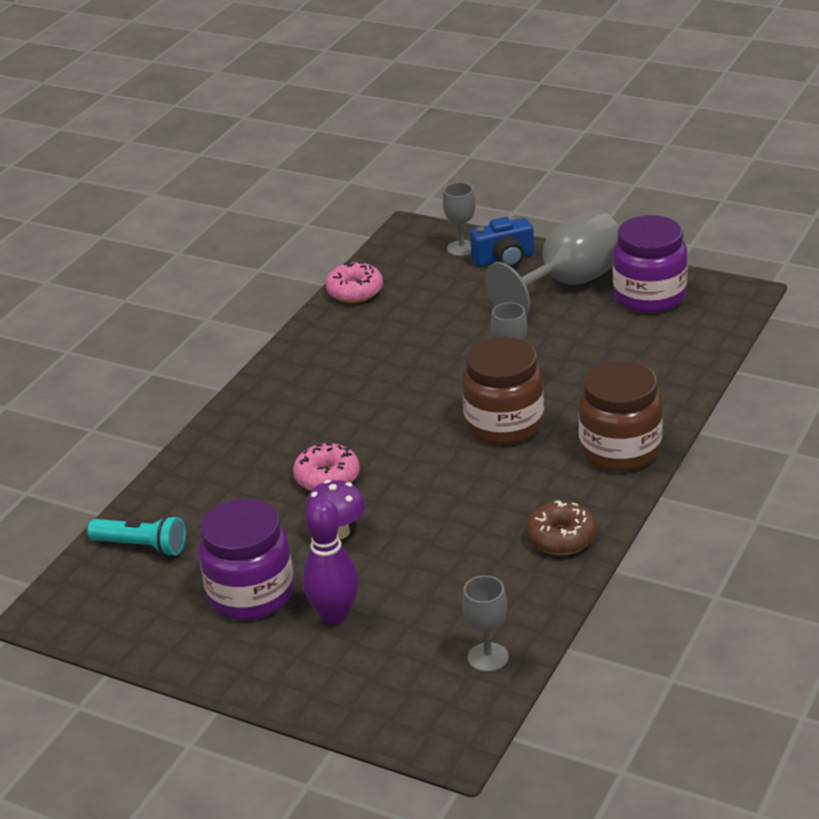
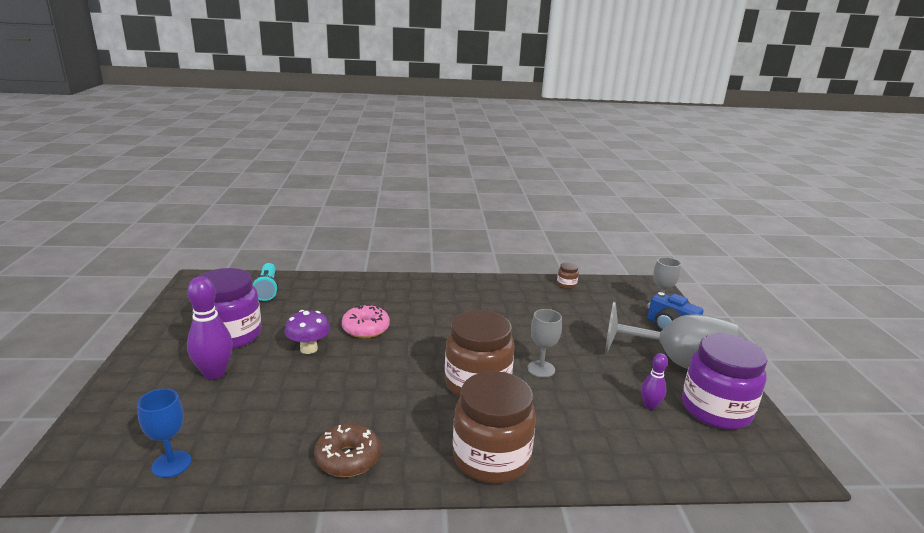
camera: 55 degrees right, 10 degrees down
pink donut [325,262,383,303] -> brown jar [557,262,579,289]
grey goblet [462,576,509,672] -> blue goblet [137,388,191,478]
none -> purple bowling pin [641,353,668,410]

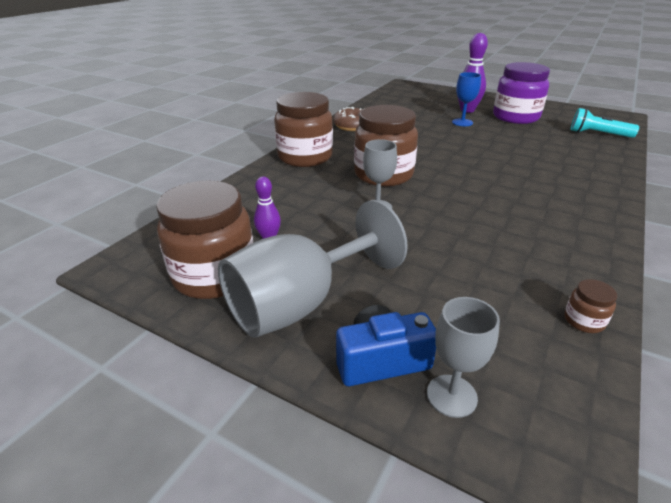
camera: 125 degrees right, 10 degrees up
blue goblet [137,388,191,478] -> blue goblet moved to [452,72,481,126]
purple mushroom [284,310,330,354] -> none
pink donut [342,305,390,338] -> none
purple jar [682,334,768,430] -> brown jar [156,180,253,299]

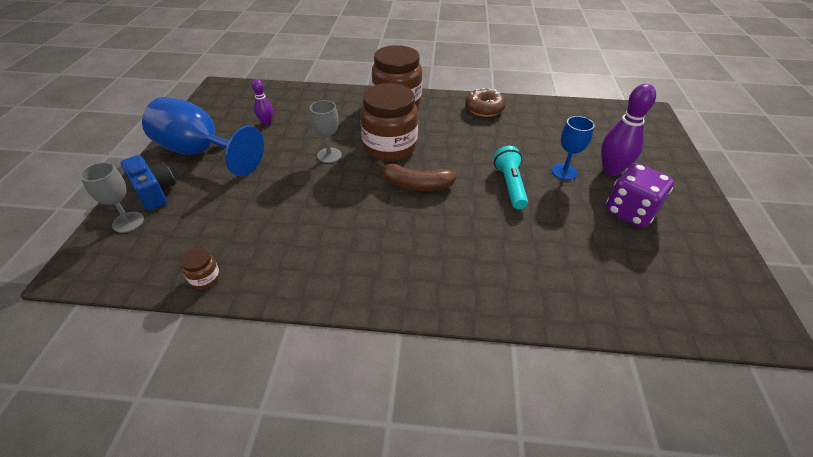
camera: 65 degrees right, 10 degrees up
brown jar [156,180,253,299] -> none
grey goblet [218,200,408,338] -> blue goblet [142,97,264,176]
purple jar [493,62,550,124] -> purple dice [606,163,674,228]
turquoise flashlight [571,108,639,138] -> turquoise flashlight moved to [494,146,528,209]
none -> brown banana [377,160,457,191]

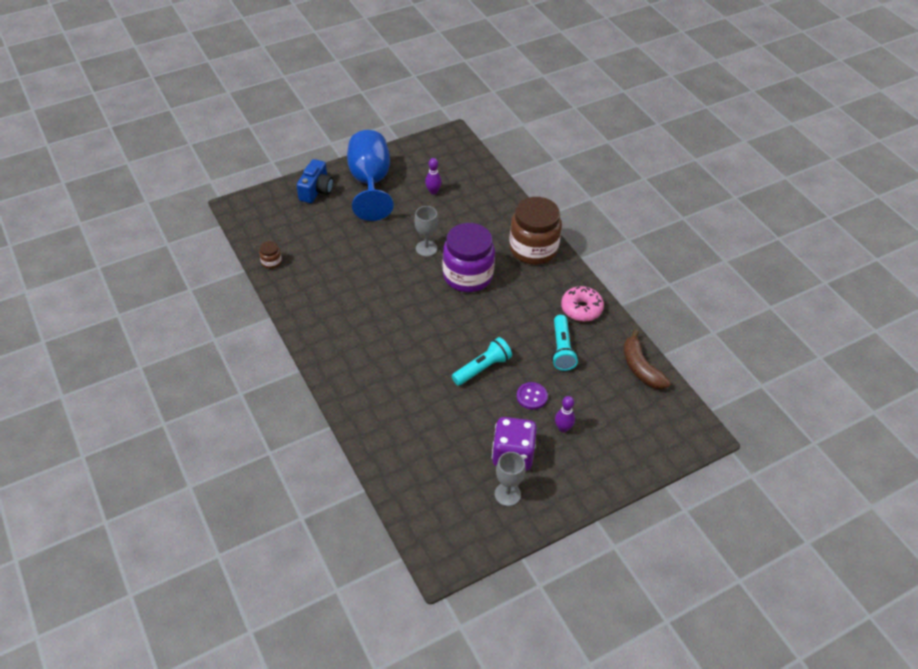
camera: 55 degrees right, 5 degrees up
grey goblet [80,162,144,233] -> grey goblet moved to [495,452,526,506]
brown jar [360,83,418,161] -> purple jar [443,223,495,292]
brown banana [377,160,457,191] -> brown banana moved to [623,329,671,389]
brown donut [465,88,506,117] -> pink donut [561,286,604,322]
blue goblet [552,116,594,180] -> purple button [517,382,548,410]
purple bowling pin [601,84,656,176] -> purple bowling pin [555,396,575,433], size x0.56
none -> turquoise flashlight [552,315,578,371]

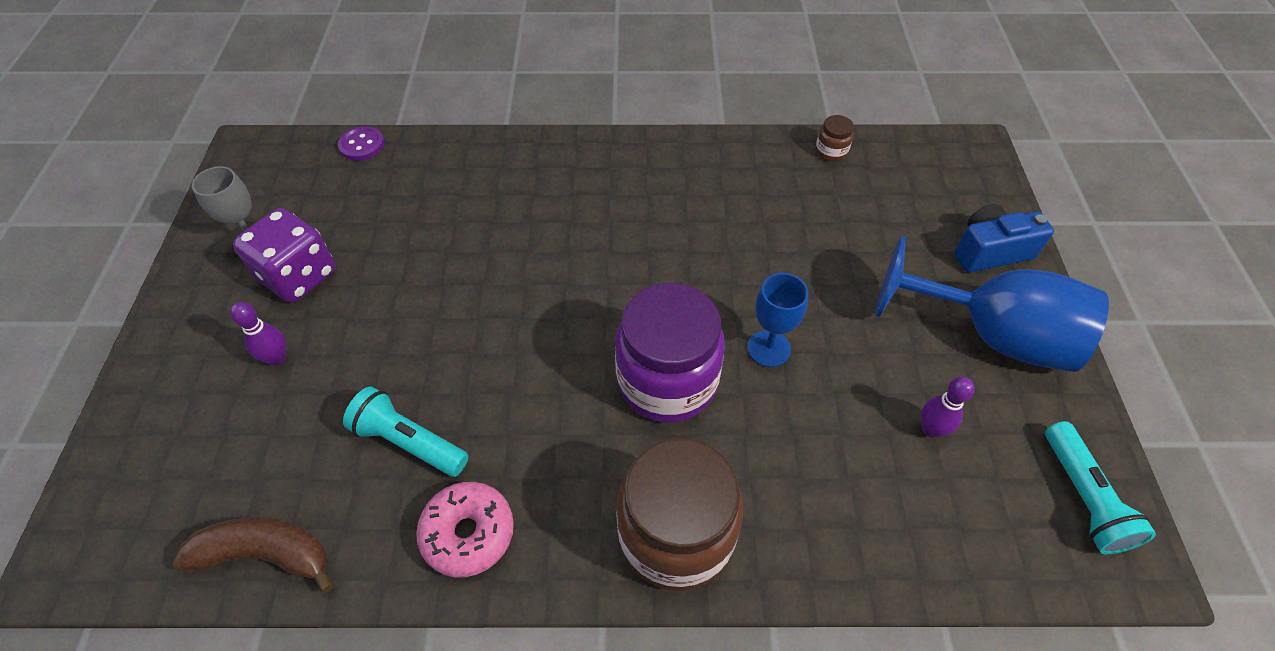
camera: 120 degrees right, 5 degrees up
blue camera [297,159,333,203] -> blue camera turned 120 degrees clockwise [954,204,1054,272]
grey goblet [414,206,438,256] -> blue goblet [748,273,809,367]
turquoise flashlight [452,337,512,386] -> turquoise flashlight moved to [1045,421,1156,554]
purple button [517,382,548,410] -> purple button moved to [338,126,385,161]

